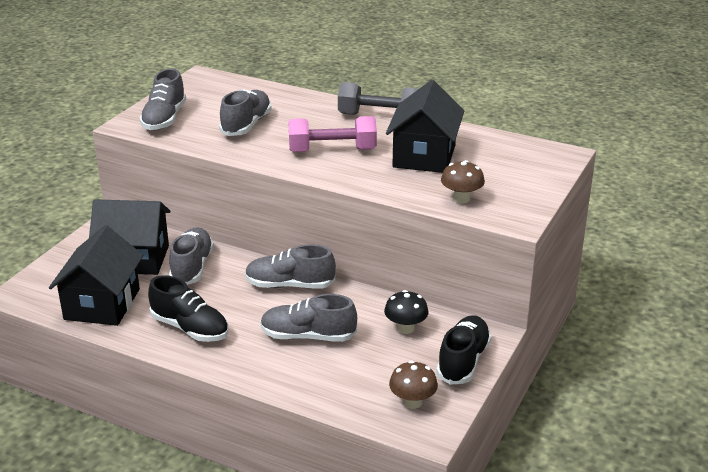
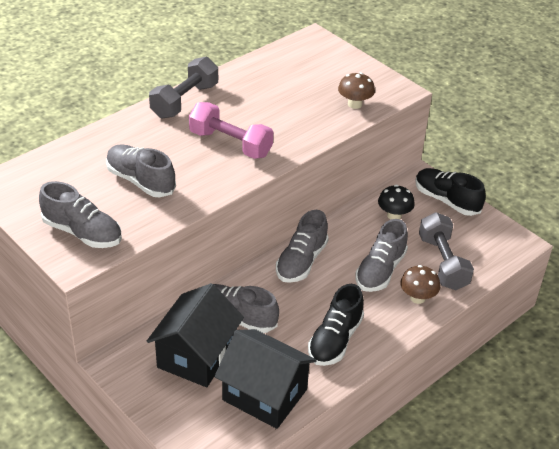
camera: 70 degrees left, 10 degrees up
black shoe [148,275,228,342] -> black shoe turned 150 degrees clockwise [308,284,364,366]
pink dumbbell [288,116,377,152] -> pink dumbbell turned 75 degrees counterclockwise [189,102,273,159]
black house [386,80,464,173] -> none
brown mushroom [389,361,438,409] -> brown mushroom moved to [400,265,440,304]
none -> grey dumbbell [419,212,474,290]

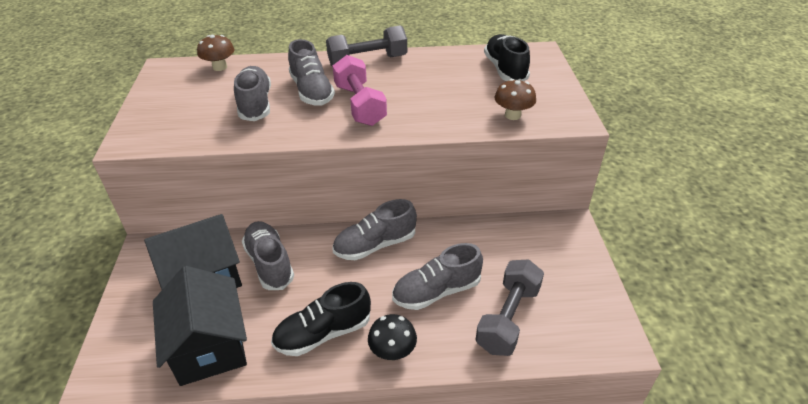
camera: 40 degrees right, 0 degrees up
grey shoe [39,181,122,248] -> grey shoe moved to [288,39,335,106]
black mushroom [378,185,415,220] -> black mushroom moved to [368,314,417,360]
brown mushroom [400,265,440,304] -> brown mushroom moved to [197,35,235,71]
black shoe [415,168,486,216] -> black shoe moved to [484,34,530,81]

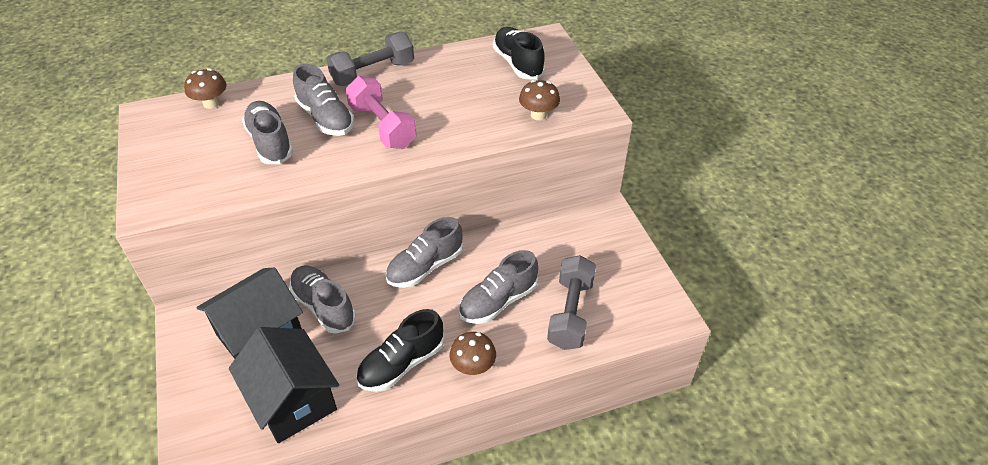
camera: 15 degrees left, 5 degrees up
black mushroom [368,314,417,360] -> brown mushroom [450,332,496,375]

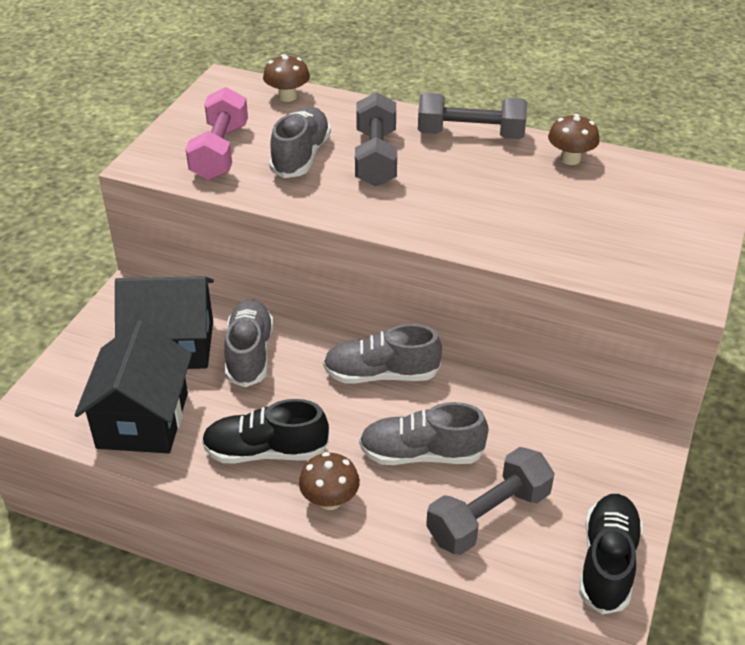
camera: 40 degrees right, 5 degrees down
grey shoe [293,64,354,136] -> grey dumbbell [355,92,397,186]
pink dumbbell [346,76,416,149] -> pink dumbbell moved to [186,87,248,180]
black shoe [493,27,545,79] -> black shoe moved to [579,494,643,614]
brown mushroom [519,80,560,120] -> brown mushroom moved to [548,114,600,165]

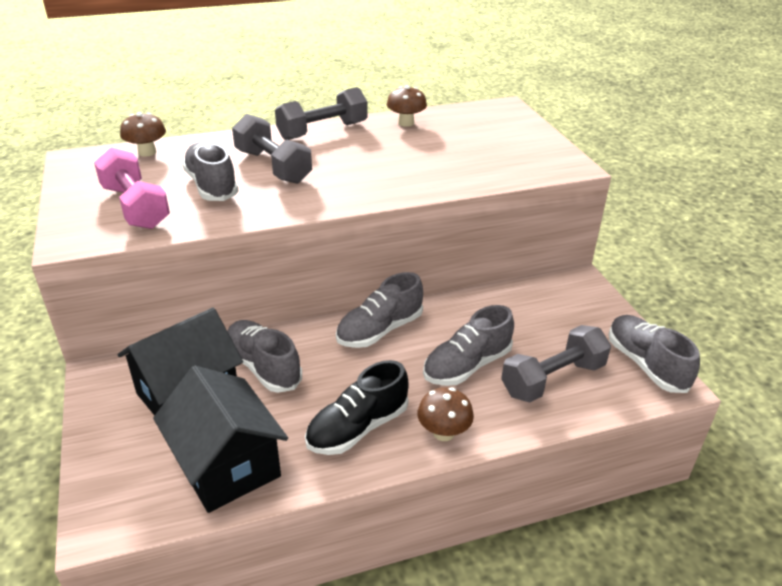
camera: 40 degrees left, 5 degrees down
grey dumbbell [426,447,555,555] -> grey dumbbell turned 45 degrees clockwise [501,325,611,403]
black shoe [579,494,643,614] -> grey shoe [609,315,700,393]

